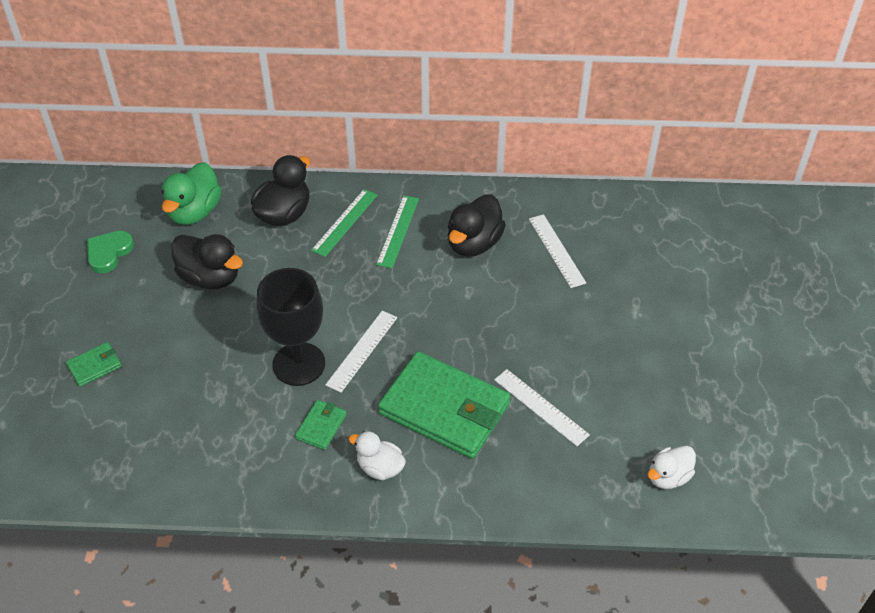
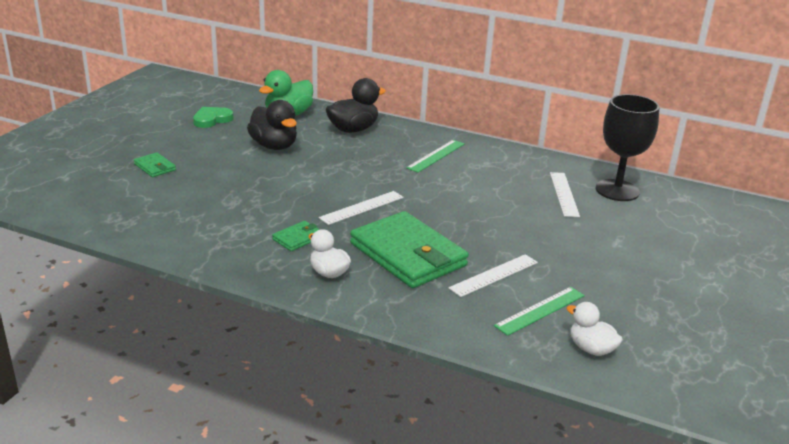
camera: 20 degrees right, 20 degrees down
green wallet [66,342,122,387] -> green wallet turned 60 degrees clockwise [134,152,176,177]
black goblet [257,268,325,386] -> black goblet moved to [595,94,659,201]
green ruler [311,189,378,257] -> green ruler moved to [494,287,585,336]
black duck [448,194,506,257] -> none
white ruler [494,369,590,446] -> white ruler turned 75 degrees clockwise [449,254,538,297]
white duck [647,446,696,489] -> white duck turned 60 degrees clockwise [566,302,623,356]

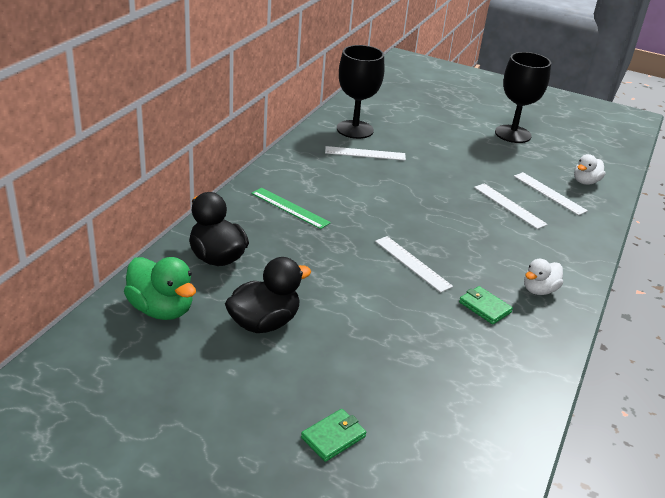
camera: 90 degrees left, 5 degrees up
green heart [193,107,233,128] -> none
green wallet [350,211,469,288] -> none
green ruler [494,287,585,336] -> white ruler [514,172,588,215]
none -> black goblet [495,52,551,143]

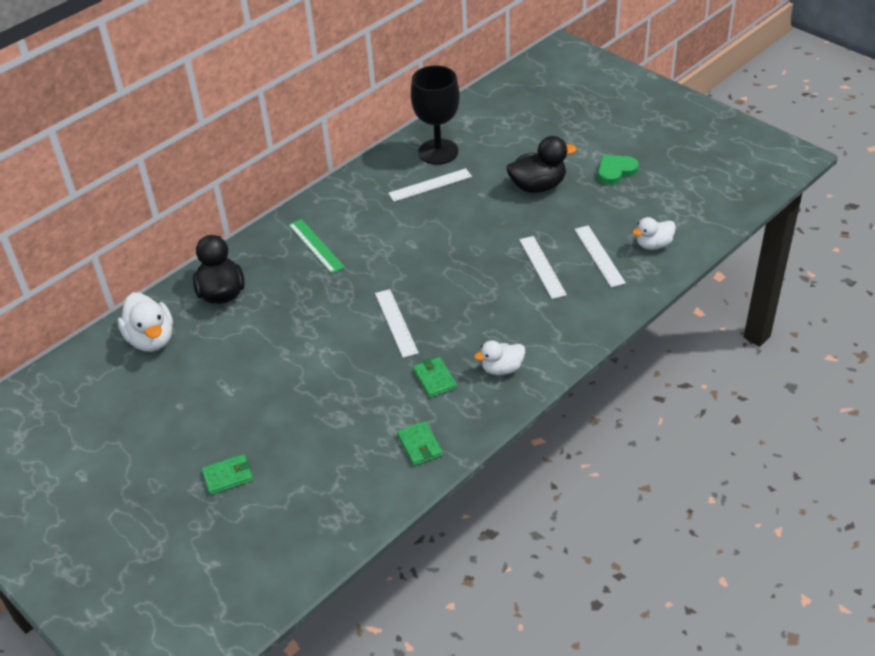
camera: 25 degrees right, 10 degrees up
green duck [124,257,196,320] -> white duck [118,293,173,352]
black duck [225,257,311,333] -> black duck moved to [506,136,577,193]
white ruler [325,146,406,161] -> white ruler turned 45 degrees counterclockwise [388,168,472,202]
black goblet [495,52,551,143] -> green heart [598,155,639,185]
none -> green wallet [397,421,443,466]

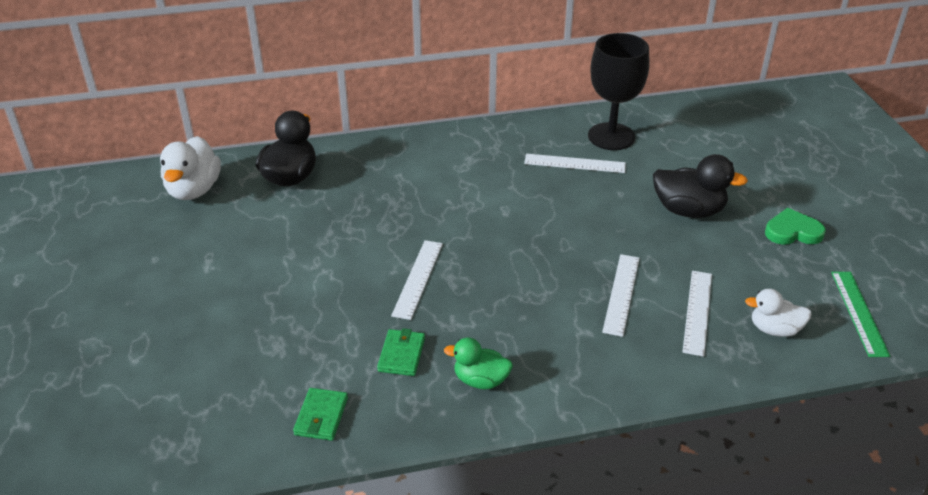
camera: 30 degrees right, 5 degrees down
green wallet [201,454,253,495] -> none
green ruler [288,219,345,274] -> green ruler moved to [831,272,890,357]
white duck [474,340,525,375] -> green duck [444,338,513,389]

